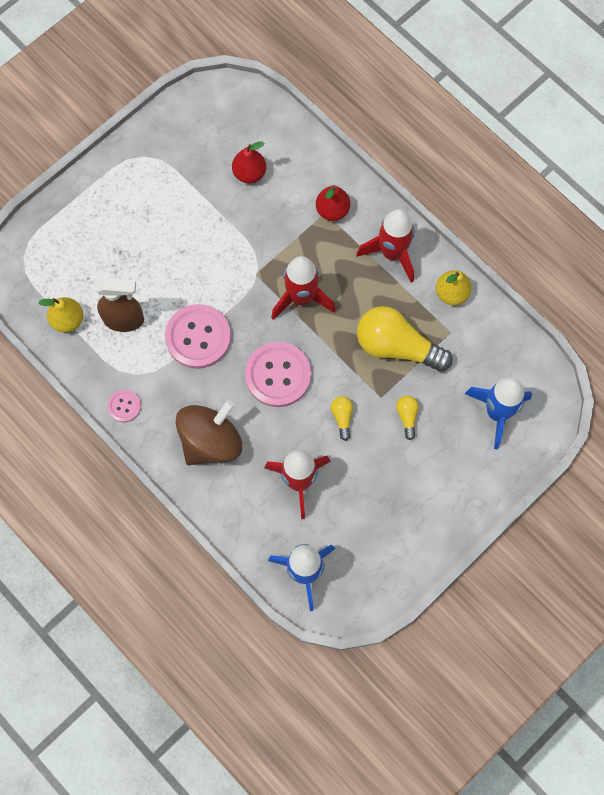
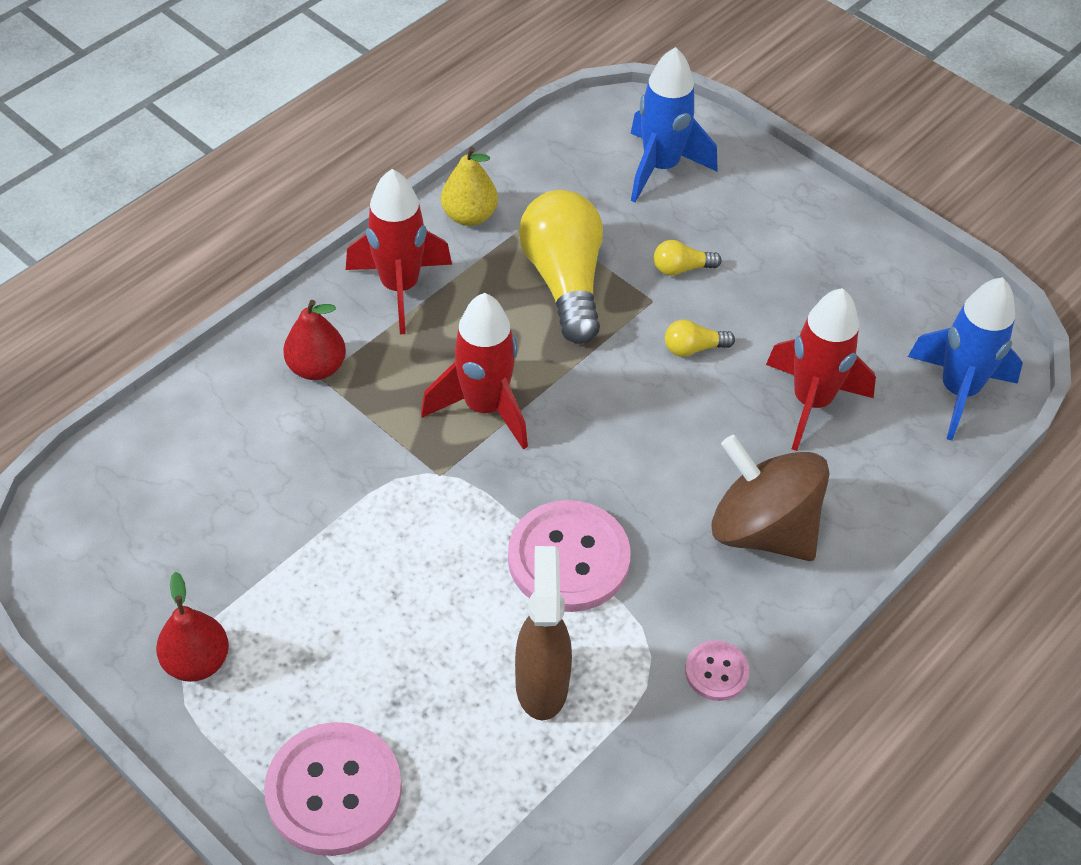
camera: 95 degrees left, 20 degrees down
yellow pear [39,297,83,332] -> none
red pear [232,141,266,183] -> red pear moved to [156,572,229,682]
pink button [245,342,311,407] -> pink button moved to [264,722,402,856]
yellow light bulb [357,306,452,372] -> yellow light bulb turned 150 degrees clockwise [519,190,603,344]

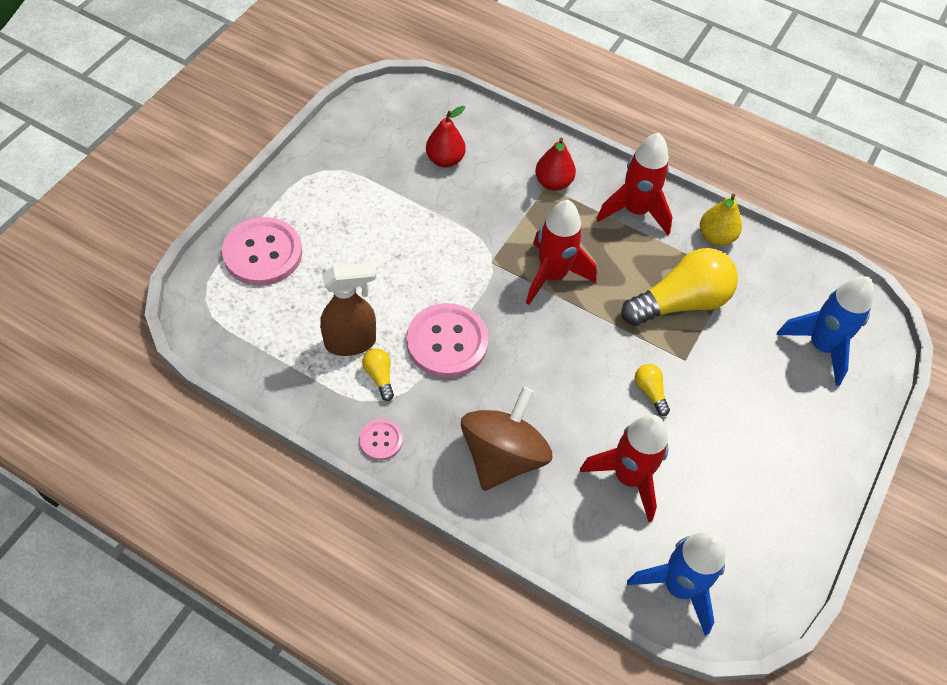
camera: 75 degrees right, 5 degrees up
red pear [156,572,229,682] -> red pear moved to [426,105,466,167]
yellow light bulb [654,240,722,276] -> yellow light bulb moved to [362,348,394,401]

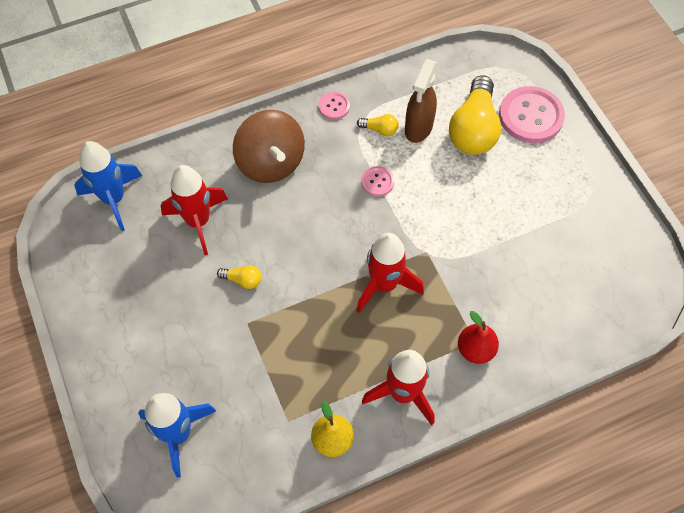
camera: 130 degrees right, 5 degrees up
pink button [406,303,489,378] -> pink button [361,166,395,196], size x0.50
red pear [426,105,466,167] -> none
yellow light bulb [621,248,738,326] -> yellow light bulb moved to [449,75,501,155]

